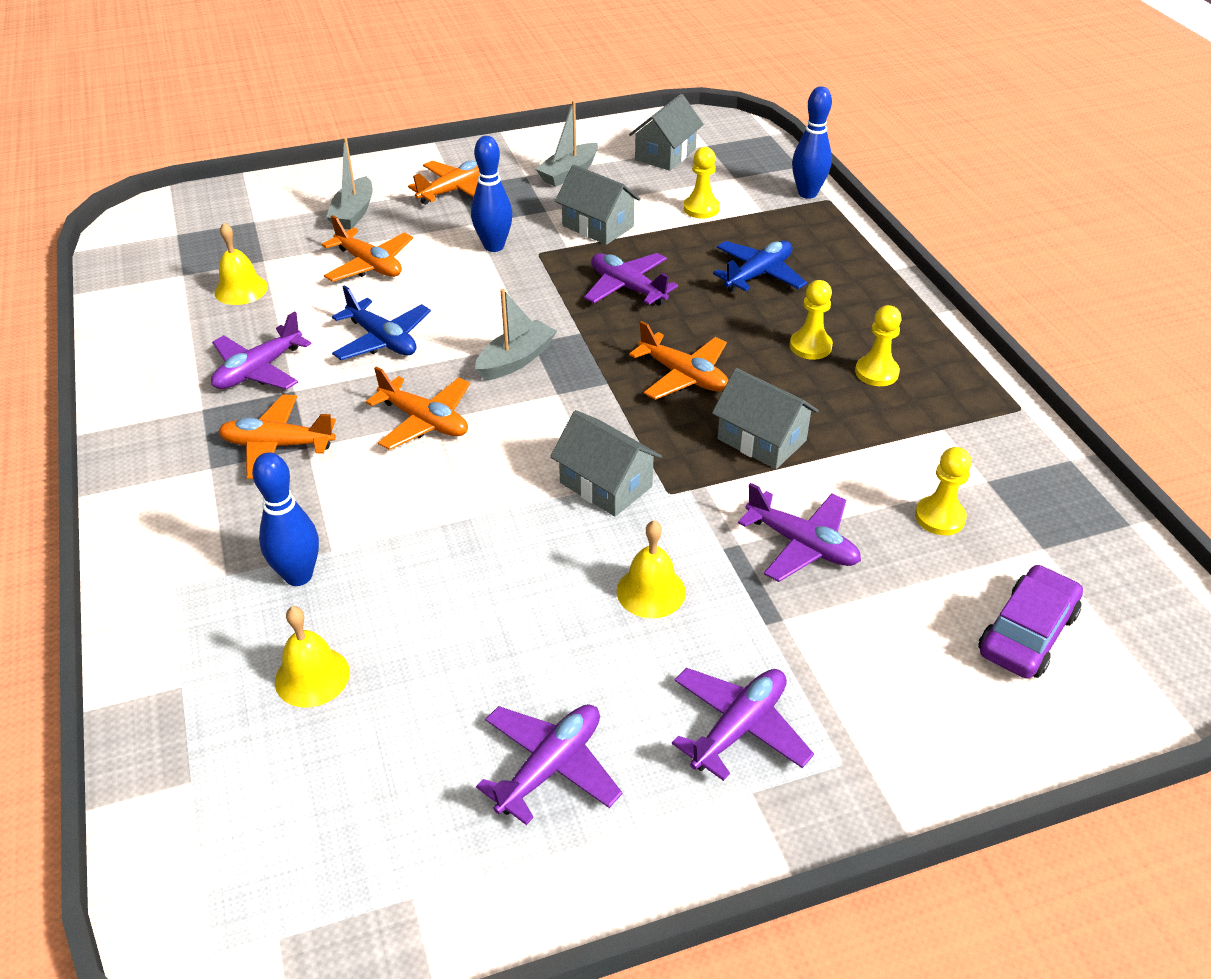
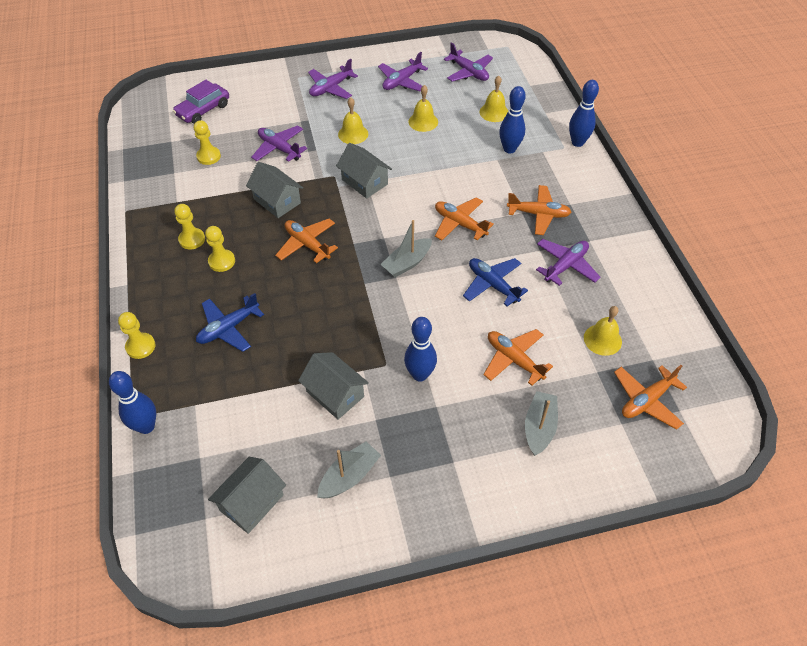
camera: 175 degrees left, 10 degrees up
orange plane [408,161,480,205] -> orange plane moved to [614,365,687,430]
purple plane [584,253,678,306] -> purple plane moved to [444,42,493,82]
yellow pawn [683,147,720,218] -> yellow pawn moved to [118,312,155,359]
none -> yellow bell [408,85,438,132]
none -> blue bowling pin [569,80,599,147]

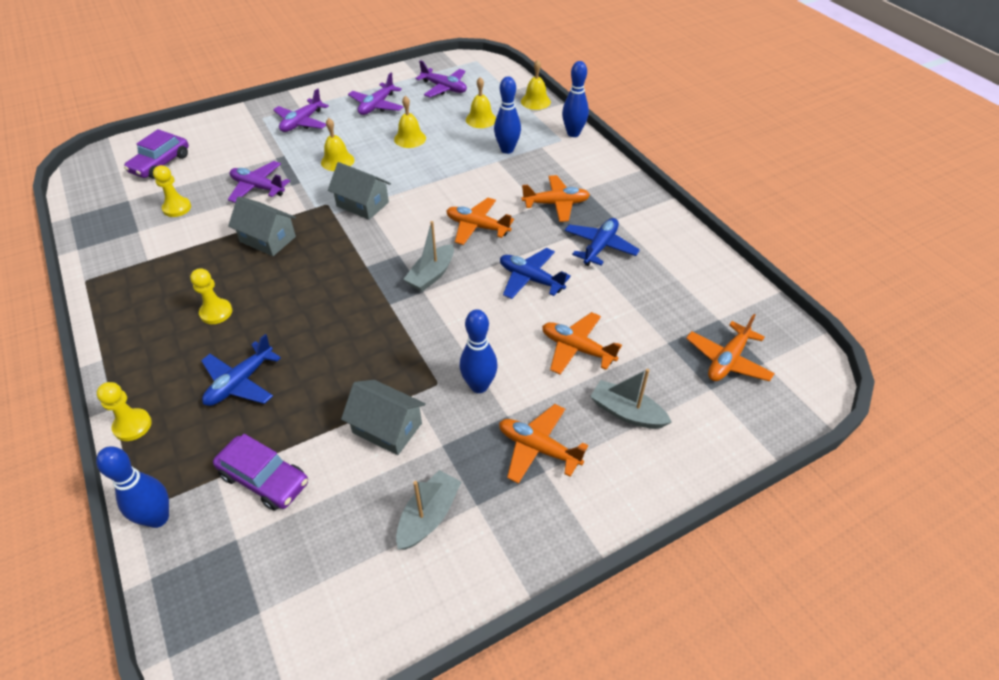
camera: 15 degrees left, 5 degrees down
yellow pawn [174,204,205,249] -> none
grey house [208,457,286,534] -> none
orange plane [275,219,338,263] -> orange plane moved to [499,404,588,484]
grey boat [525,391,558,456] -> grey boat turned 60 degrees counterclockwise [590,369,672,429]
purple plane [536,239,600,286] -> blue plane [565,218,640,266]
yellow bell [584,306,622,356] -> yellow bell moved to [521,60,551,110]
none -> purple car [213,434,308,511]

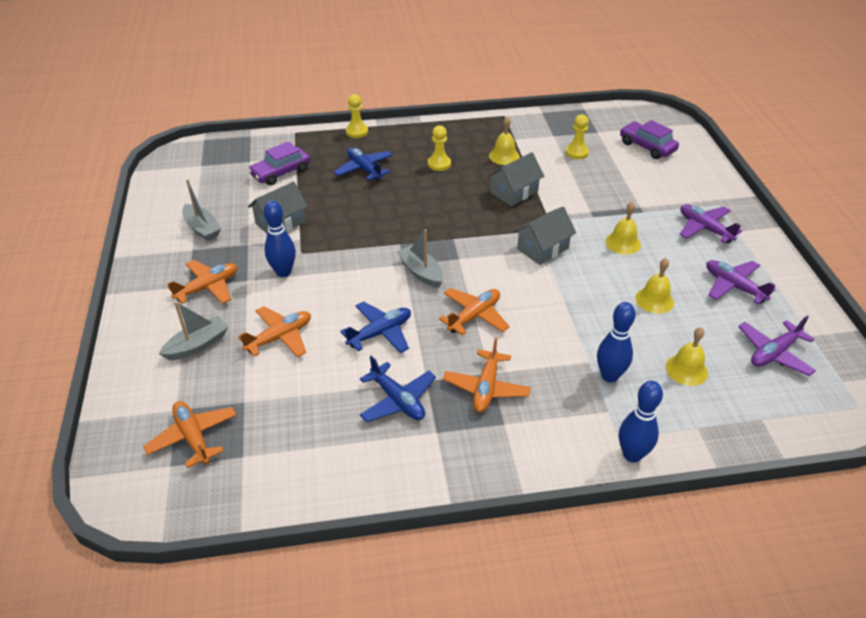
camera: 110 degrees right, 5 degrees down
blue bowling pin [96,446,169,528] -> none
purple plane [228,161,290,203] -> none
yellow bell [521,60,551,110] -> yellow bell moved to [489,117,520,165]

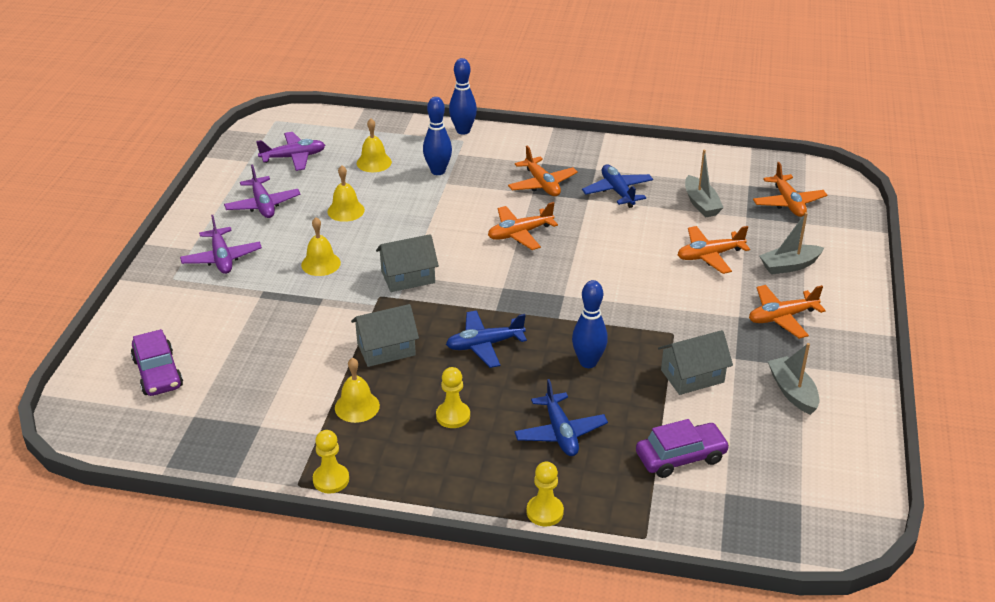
camera: 160 degrees left, 5 degrees down
blue bowling pin [264,200,296,277] -> blue bowling pin moved to [572,280,608,368]
blue plane [340,301,411,353] -> blue plane moved to [446,310,527,368]
grey boat [397,229,443,288] -> grey boat moved to [685,150,724,217]
orange plane [443,338,531,412] -> orange plane turned 120 degrees clockwise [508,145,578,196]
yellow pawn [565,114,589,159] -> yellow pawn moved to [313,430,349,494]

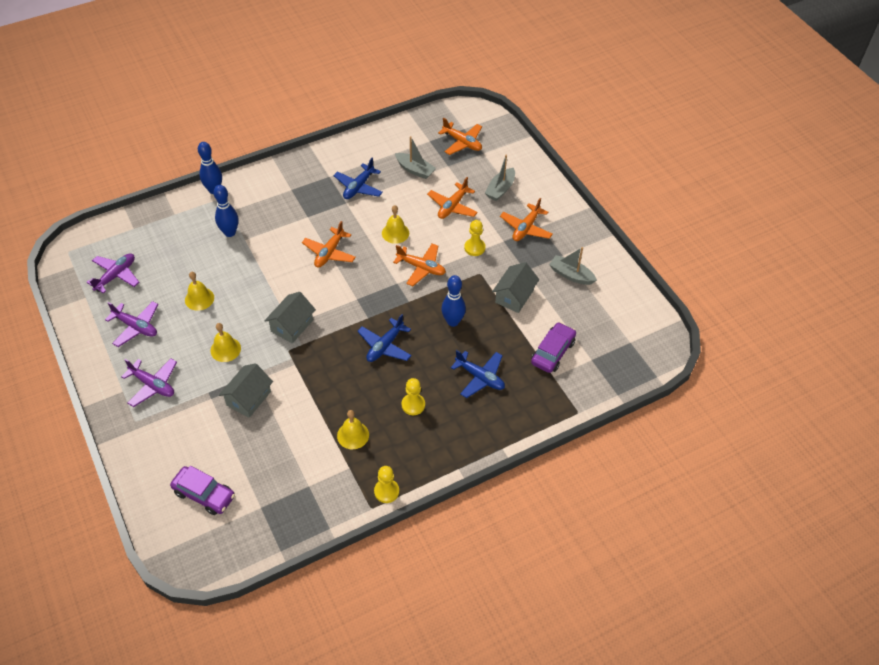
camera: 40 degrees left, 15 degrees up
grey house [351,304,419,367] -> grey house moved to [219,363,273,418]
yellow bell [357,118,392,172] -> yellow bell moved to [382,205,409,244]
orange plane [508,145,578,196] -> orange plane moved to [393,243,446,286]
yellow pawn [527,462,564,527] -> yellow pawn moved to [464,220,486,256]
blue plane [582,165,653,208] -> blue plane turned 90 degrees counterclockwise [333,158,383,199]

